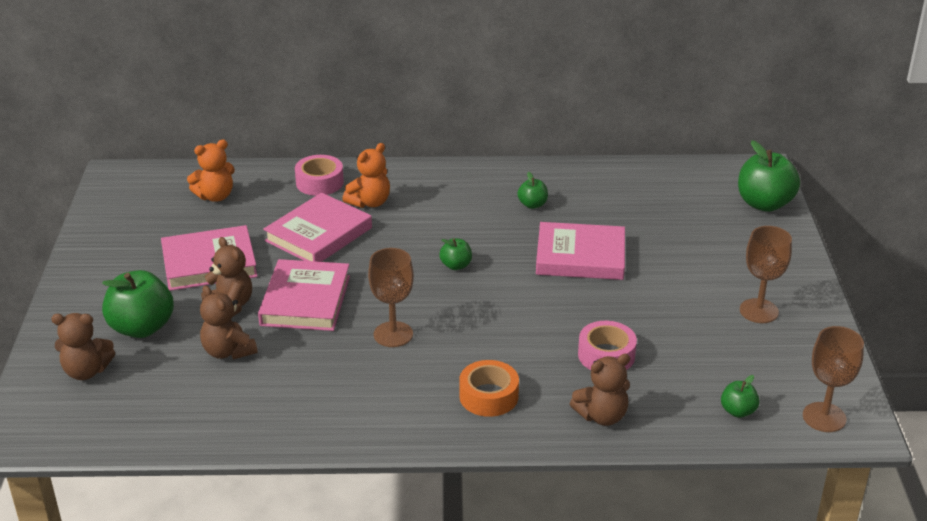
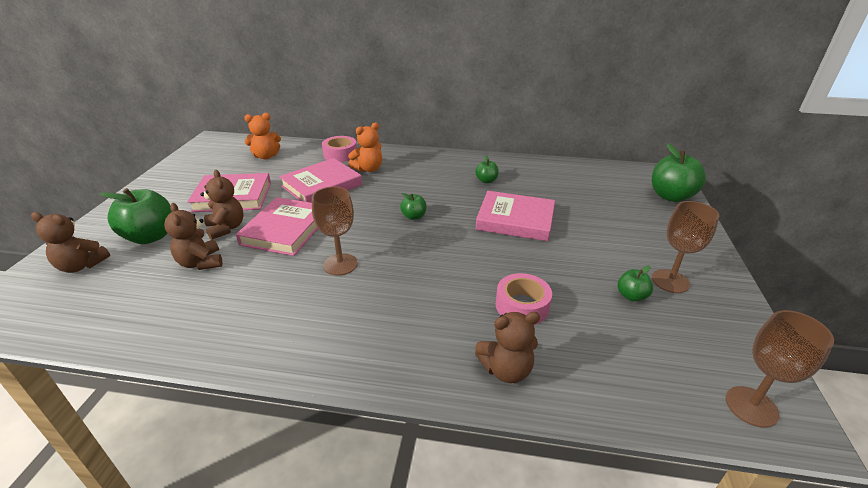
camera: 10 degrees right, 0 degrees up
orange tape [459,360,519,417] -> none
green apple [721,375,760,418] -> green apple moved to [618,265,653,301]

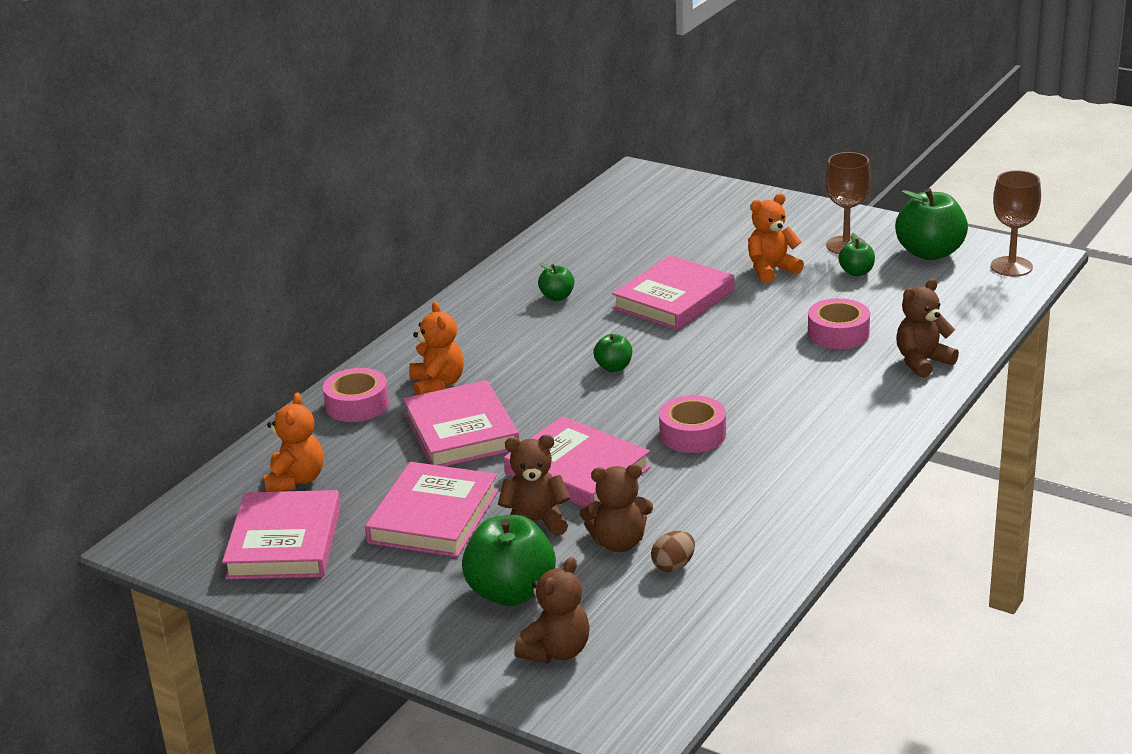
camera: 65 degrees left, 5 degrees down
brown goblet [312,187,358,276] -> pink tape [659,395,726,453]
brown teddy bear [475,312,540,383] -> brown teddy bear turned 135 degrees counterclockwise [896,278,959,378]
green apple [652,143,706,202] -> green apple moved to [895,188,968,260]
none -> pink book [222,490,341,579]
none -> brown egg [651,531,695,572]
none -> orange teddy bear [748,193,804,283]

